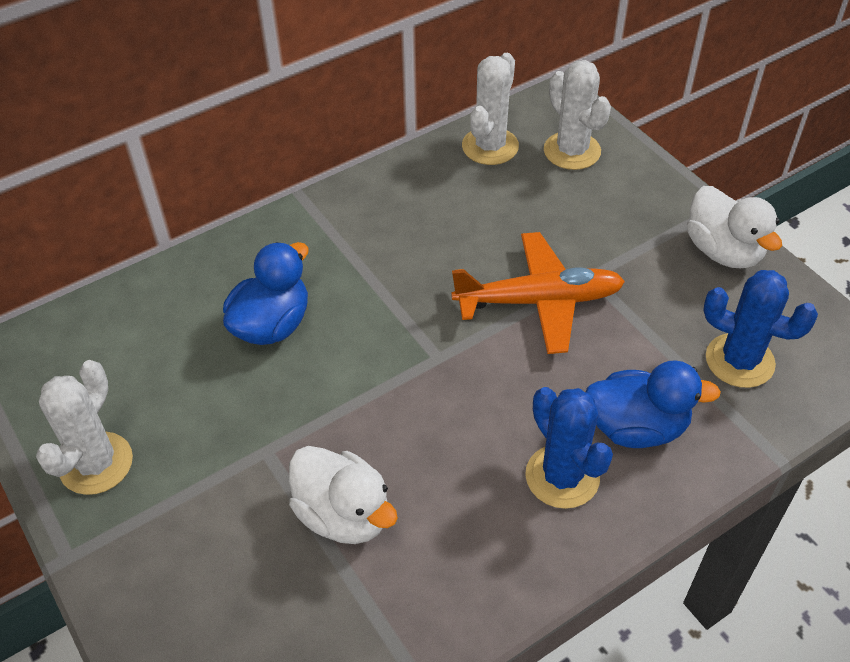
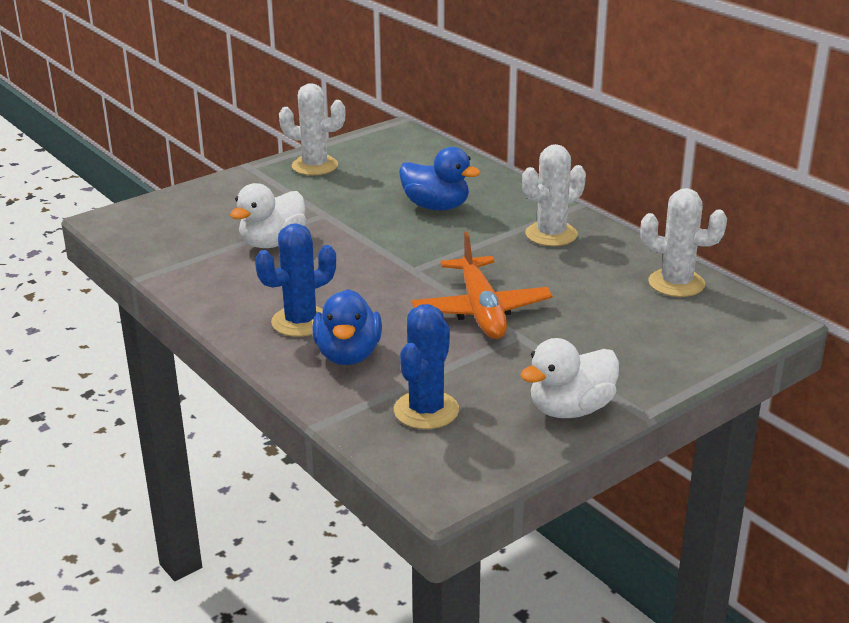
camera: 85 degrees right, 20 degrees down
white cactus [544,60,611,170] -> white cactus moved to [522,144,586,246]

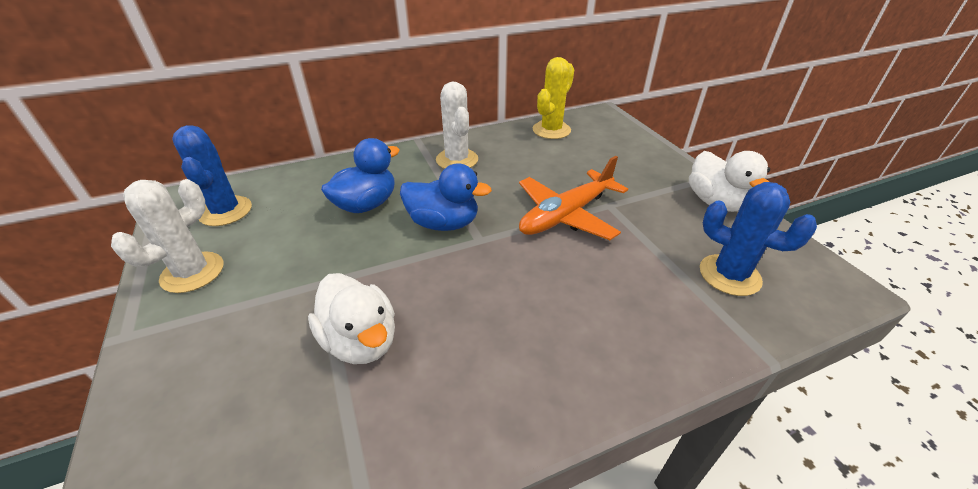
camera: 75 degrees left, 10 degrees up
blue cactus [255,223,336,337] -> blue cactus moved to [172,125,252,226]
blue duck [312,289,382,365] -> blue duck moved to [400,163,492,231]
orange plane [412,232,552,339] -> orange plane turned 135 degrees clockwise [519,156,628,240]
white cactus [640,188,727,297] -> yellow cactus [533,57,574,139]

